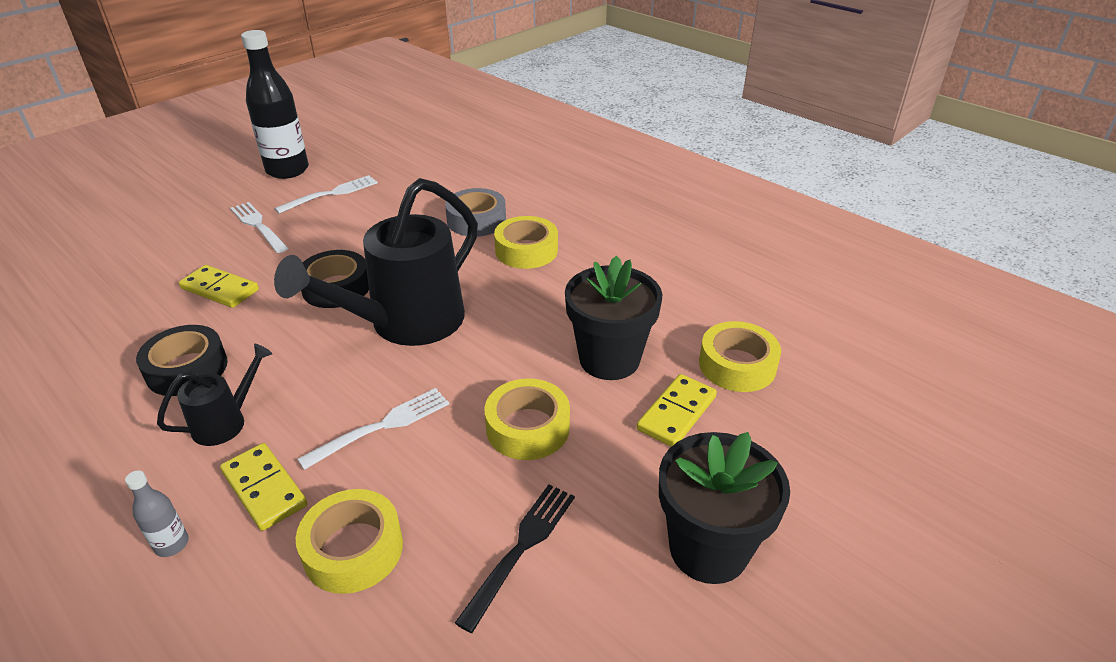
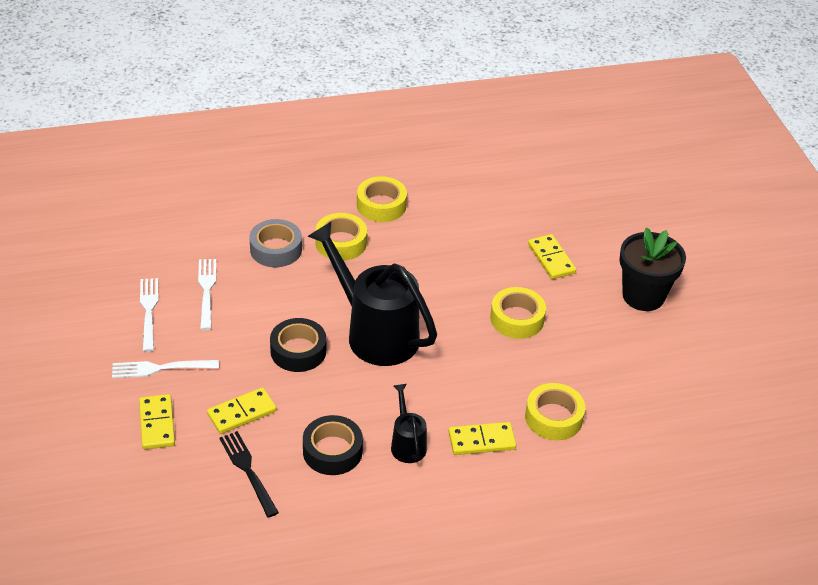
camera: 60 degrees left, 5 degrees up
grey bottle [125,471,189,557] -> none
black bottle [241,30,309,179] -> none
black watering can [274,178,478,346] -> black watering can turned 150 degrees clockwise [308,221,437,366]
white fork [298,388,449,470] -> white fork moved to [198,259,216,330]
black fork [455,484,575,633] -> black fork moved to [219,431,279,518]
black flower pot [565,256,663,380] -> none
yellow tape [699,321,781,392] -> yellow tape moved to [357,176,407,222]
none -> yellow domino [139,394,175,449]

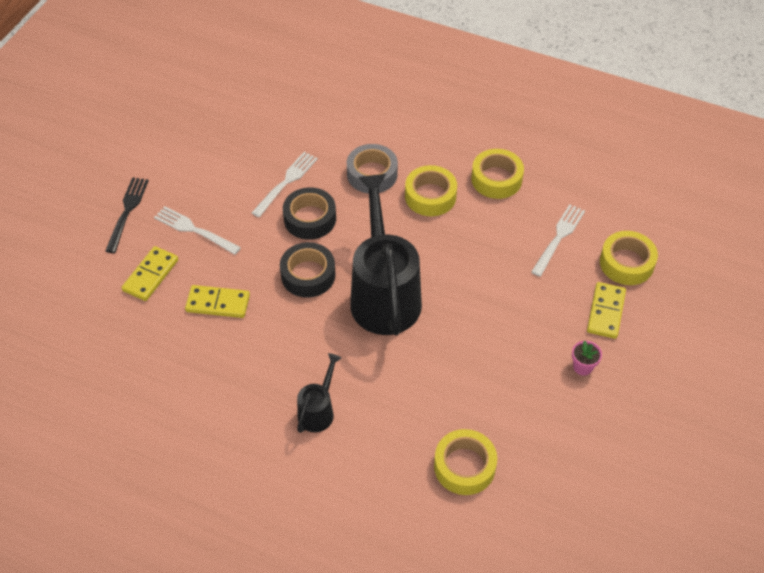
camera: 40 degrees right, 10 degrees up
white fork [140,278,158,352] -> white fork moved to [531,204,585,277]
black fork [219,431,279,518] -> black fork moved to [105,177,149,253]
black tape [303,415,363,475] -> black tape moved to [283,187,336,240]
yellow domino [449,422,516,455] -> none
yellow tape [490,287,546,339] -> yellow tape moved to [600,231,658,285]
black flower pot [619,227,686,311] -> none
none -> pink flower pot [572,340,602,376]

